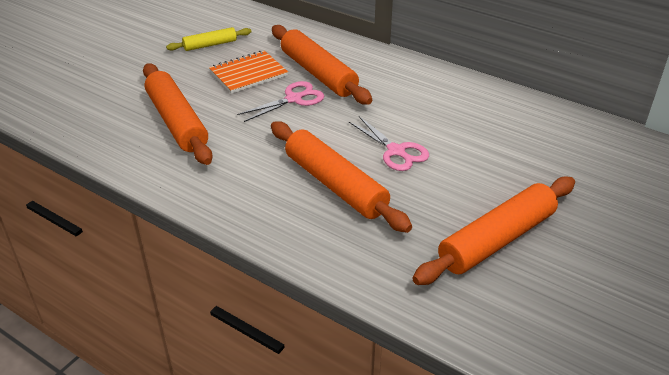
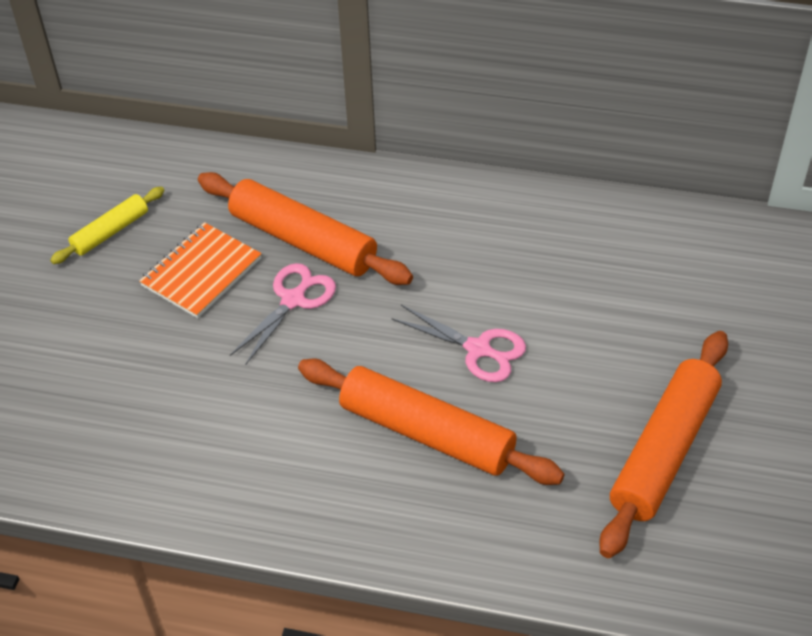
camera: 20 degrees left, 10 degrees up
orange rolling pin [143,63,213,165] -> none

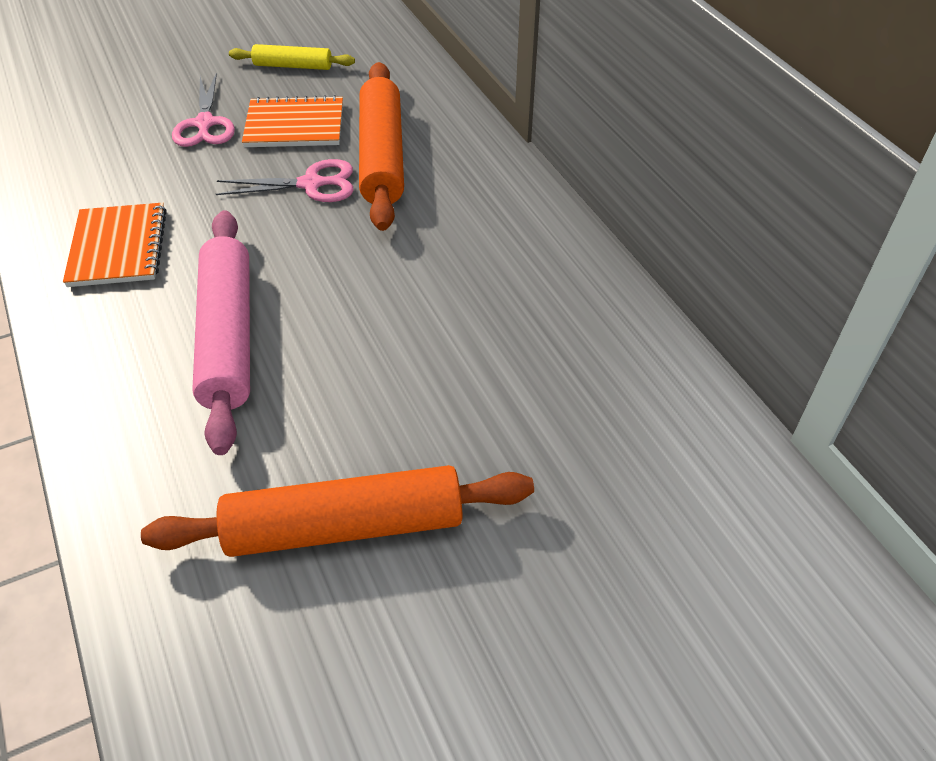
camera: 50 degrees right, 0 degrees up
orange rolling pin [298,359,564,485] -> pink rolling pin [192,210,250,455]
pink scissors [391,305,526,382] -> pink scissors moved to [172,72,235,147]
none -> orange notebook [63,203,167,287]

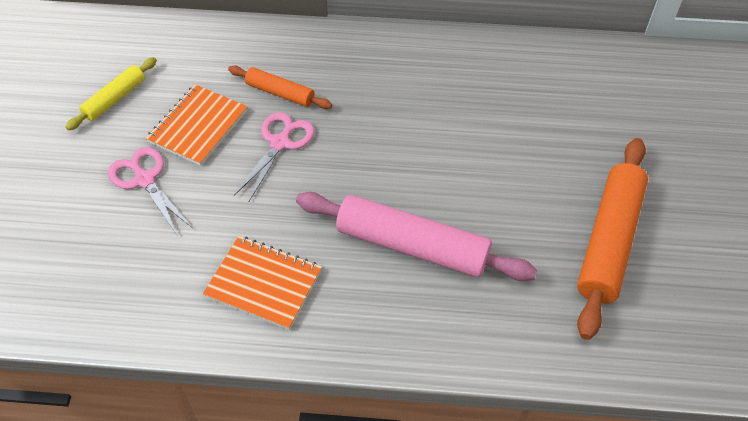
camera: 60 degrees left, 5 degrees up
pink scissors [172,72,235,147] -> pink scissors turned 150 degrees counterclockwise [108,147,191,235]
orange rolling pin [359,62,404,231] -> orange rolling pin [228,65,332,109], size x0.54

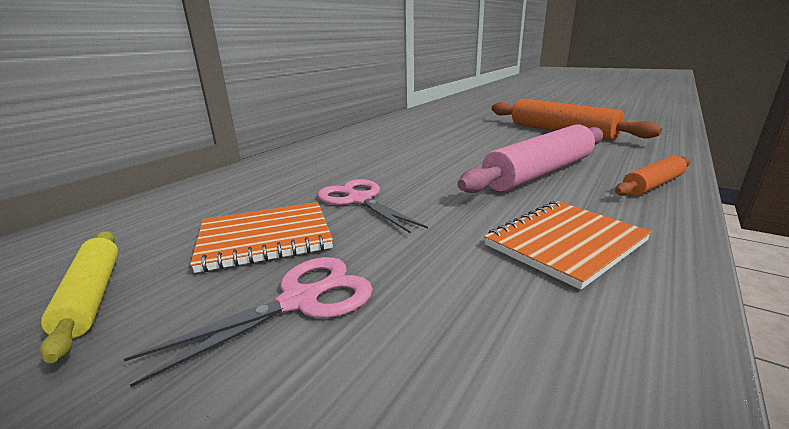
camera: 60 degrees left, 30 degrees down
pink scissors [108,147,191,235] -> pink scissors turned 150 degrees clockwise [124,257,373,387]
orange notebook [146,84,247,166] -> orange notebook turned 75 degrees counterclockwise [190,202,333,273]
orange rolling pin [228,65,332,109] -> orange rolling pin moved to [615,156,690,196]

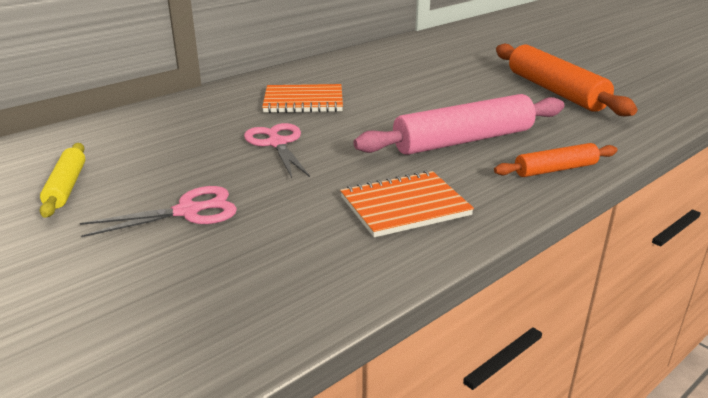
camera: 15 degrees right, 5 degrees up
orange notebook [190,202,333,273] -> orange notebook moved to [262,84,343,113]

